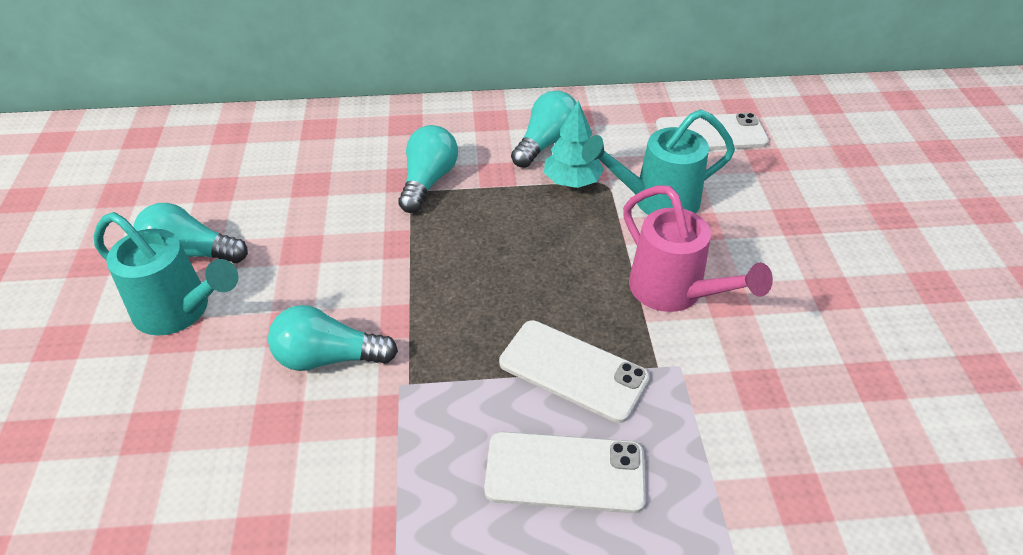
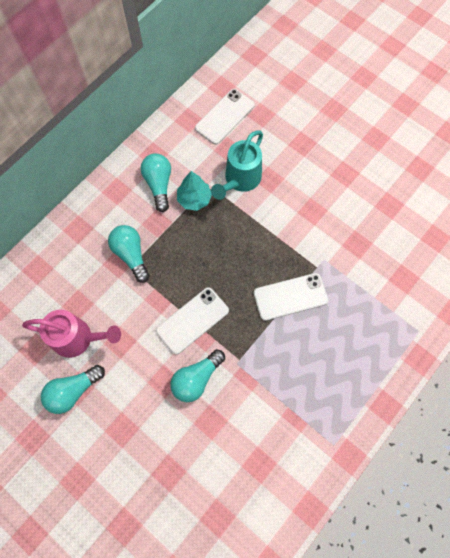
camera: 45 degrees left, 25 degrees up
turquoise watering can [94,212,239,336] -> none
white phone [484,431,646,513] -> white phone moved to [156,287,229,354]
pink watering can [623,185,773,312] -> pink watering can moved to [22,310,121,358]

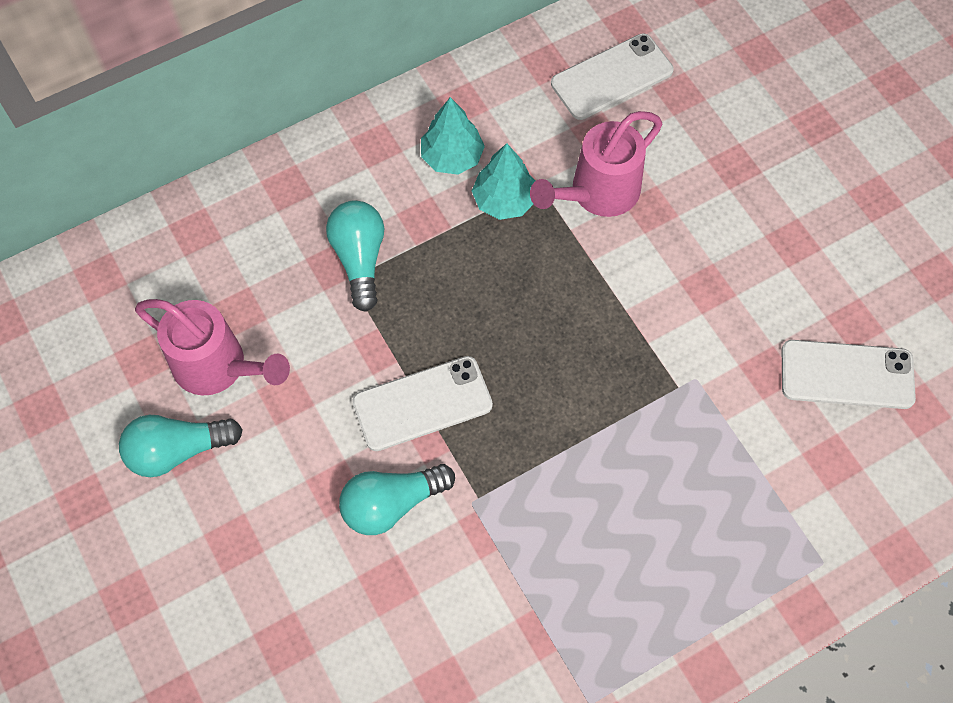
camera: 20 degrees right, 5 degrees down
turquoise light bulb [140,153,171,212] -> turquoise tree [421,97,485,175]
turquoise watering can [211,130,263,200] -> pink watering can [530,111,662,217]
white phone [254,273,329,321] -> white phone moved to [782,340,916,409]

